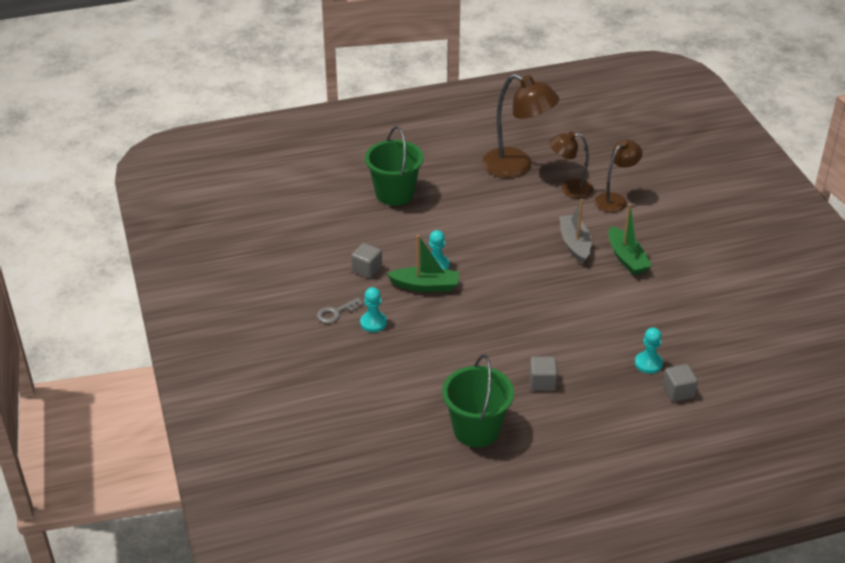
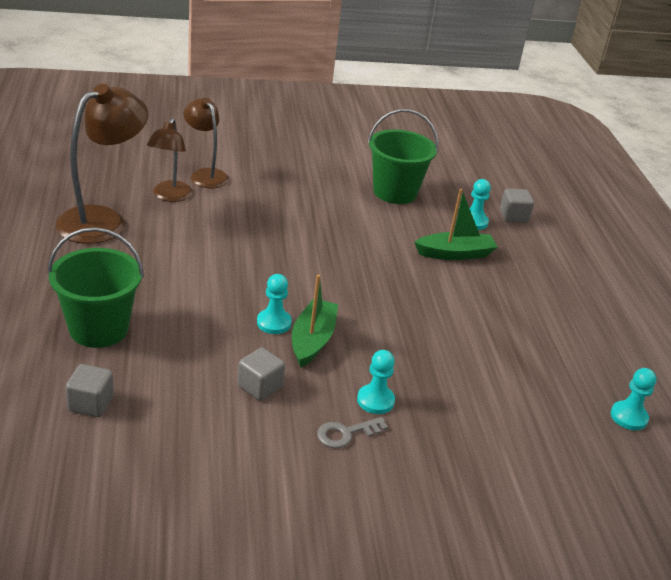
camera: 85 degrees left, 5 degrees down
grey key [317,297,363,323] -> grey key turned 90 degrees clockwise [317,417,388,448]
green bucket [442,354,514,447] -> green bucket moved to [368,109,439,204]
grey cube [529,356,557,391] -> grey cube moved to [65,364,114,417]
grey boat [559,199,592,264] -> none
green boat [609,204,652,275] -> green boat moved to [414,189,497,260]
none -> turquoise pawn [611,368,656,430]

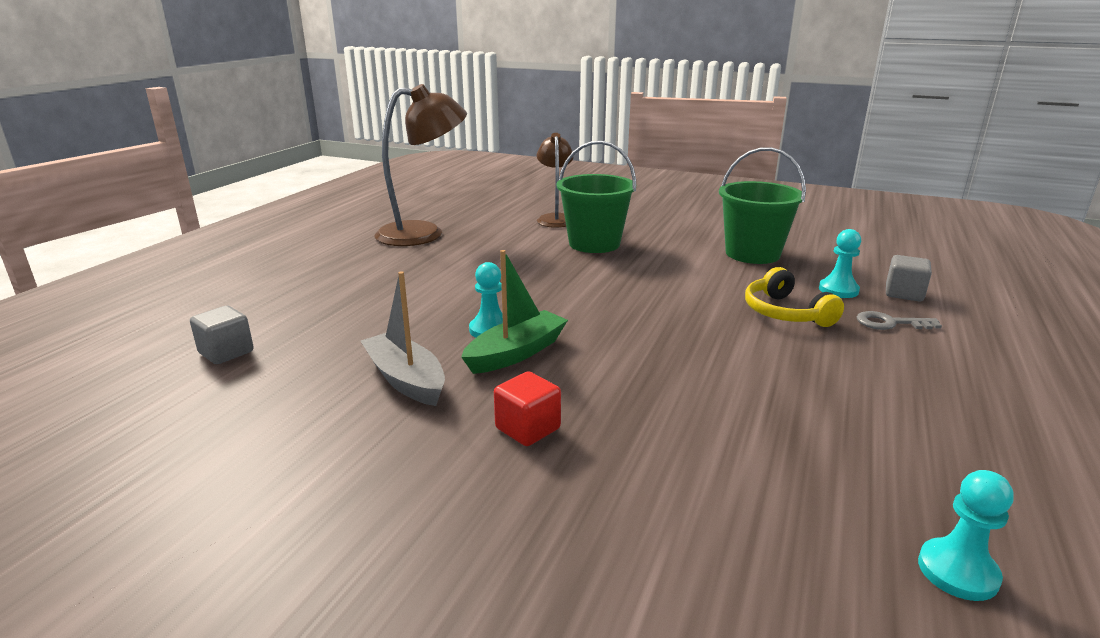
camera: 35 degrees right, 10 degrees down
green bucket [47,227,144,348] -> green bucket moved to [556,141,636,253]
brown lamp [147,118,193,202] -> none
grey cube [238,347,285,401] -> grey boat [361,271,445,406]
grey key [317,417,388,448] -> grey key moved to [857,311,942,330]
turquoise pawn [357,350,395,414] -> red cube [494,371,561,446]
green boat [414,189,497,260] -> yellow headphones [745,267,844,327]

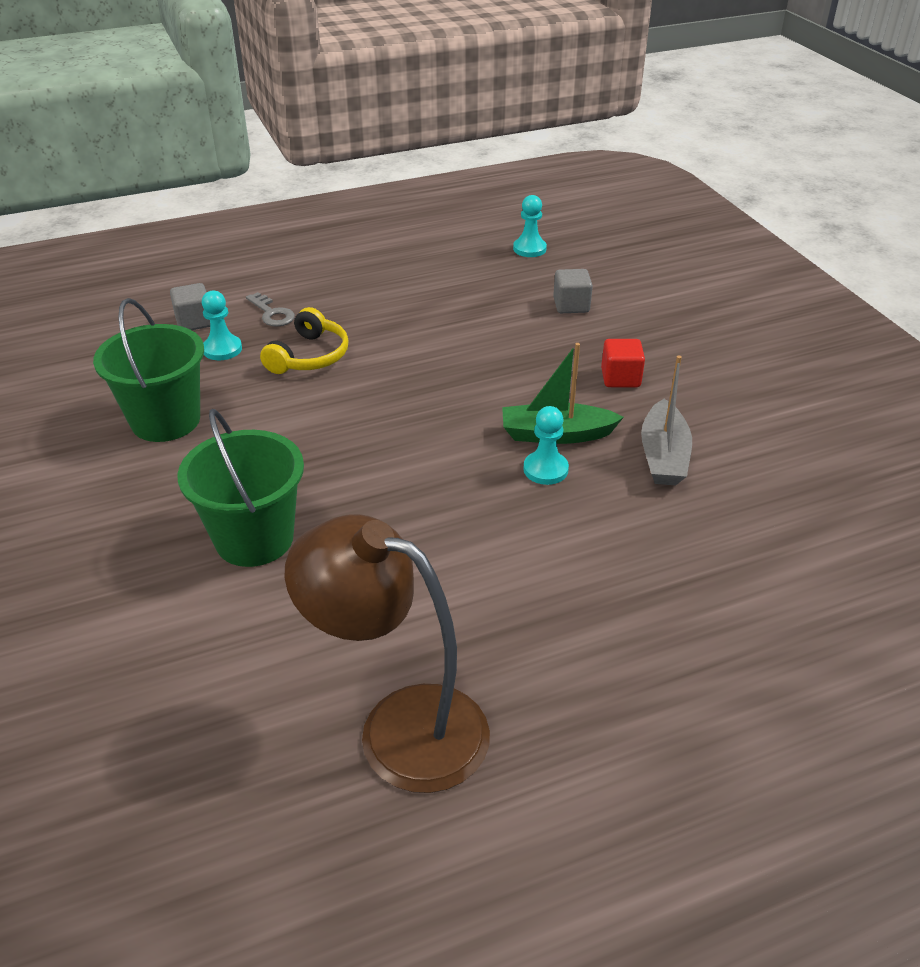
camera: 135 degrees left, 15 degrees up
grey cube [190,306,254,364] -> grey cube moved to [553,269,593,313]
brown lamp [537,133,574,228] -> none

